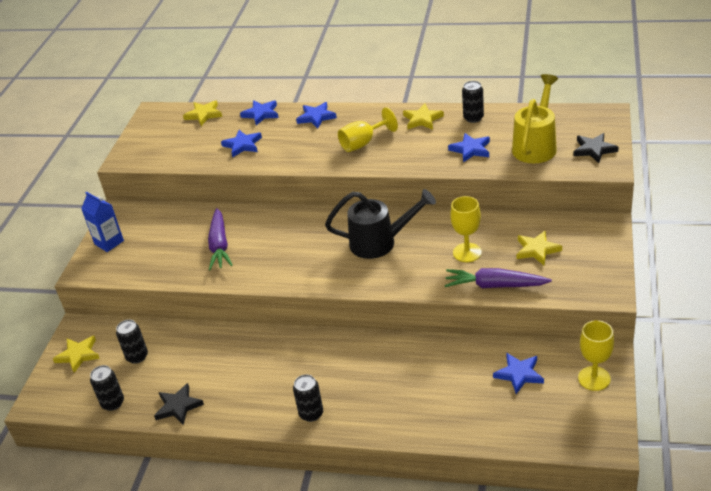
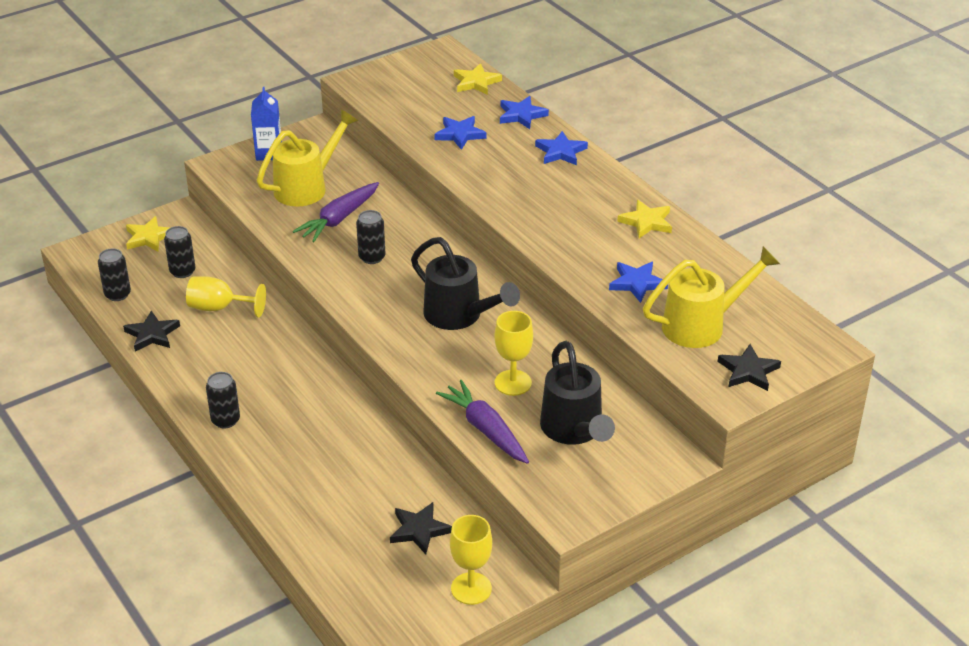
camera: 40 degrees right, 0 degrees up
yellow goblet [338,107,398,152] -> yellow goblet moved to [186,276,266,317]
black can [462,81,484,123] -> black can moved to [356,210,385,264]
blue star [493,353,544,394] -> black star [390,502,452,554]
yellow star [516,231,562,265] -> black watering can [540,341,615,445]
none -> yellow watering can [257,109,358,206]

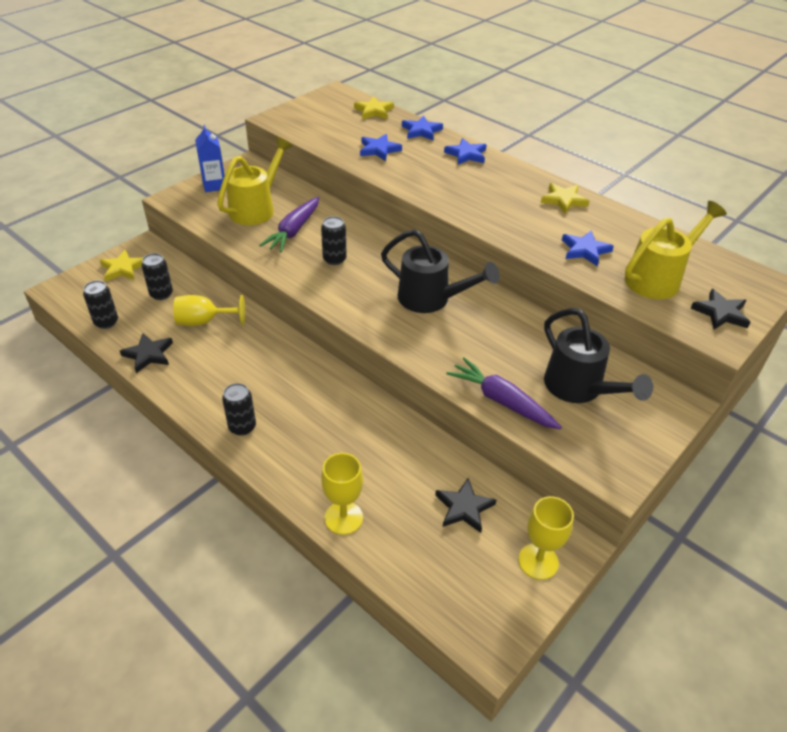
camera: 15 degrees left, 5 degrees up
yellow goblet [494,311,533,396] -> yellow goblet moved to [321,453,363,535]

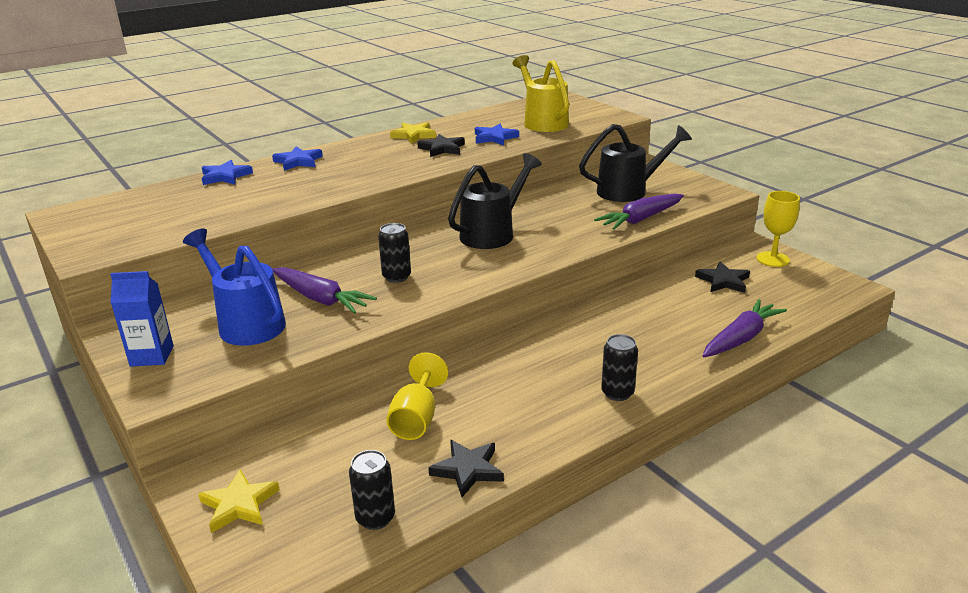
camera: 75 degrees left, 15 degrees down
black can [142,253,173,300] -> none
yellow watering can [217,137,293,225] -> blue watering can [183,228,286,346]
yellow goblet [321,453,363,535] -> purple carrot [703,299,787,357]
yellow star [354,96,394,119] -> none
blue star [360,134,402,161] -> none
black star [691,289,751,330] -> black star moved to [417,134,465,157]

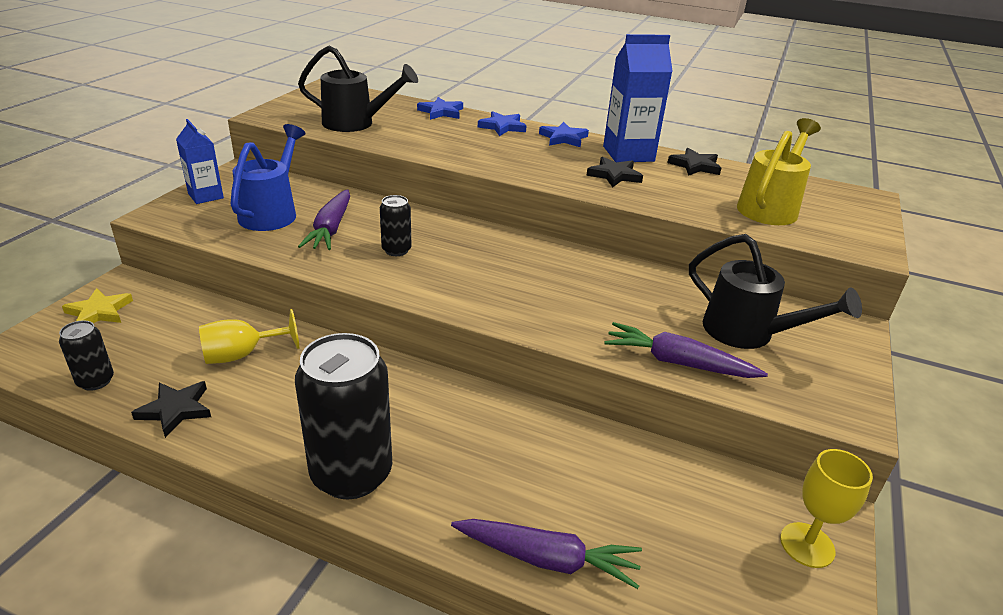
camera: 55 degrees right, 5 degrees up
yellow star [390,122,436,144] -> blue carton [603,34,673,162]
black watering can [448,153,542,249] -> black watering can moved to [298,45,418,132]
blue star [475,124,519,145] -> blue star moved to [539,122,589,147]
black can [601,334,638,401] -> black can [295,333,392,499], size x2.07
black star [695,262,750,293] -> black star moved to [667,148,721,176]

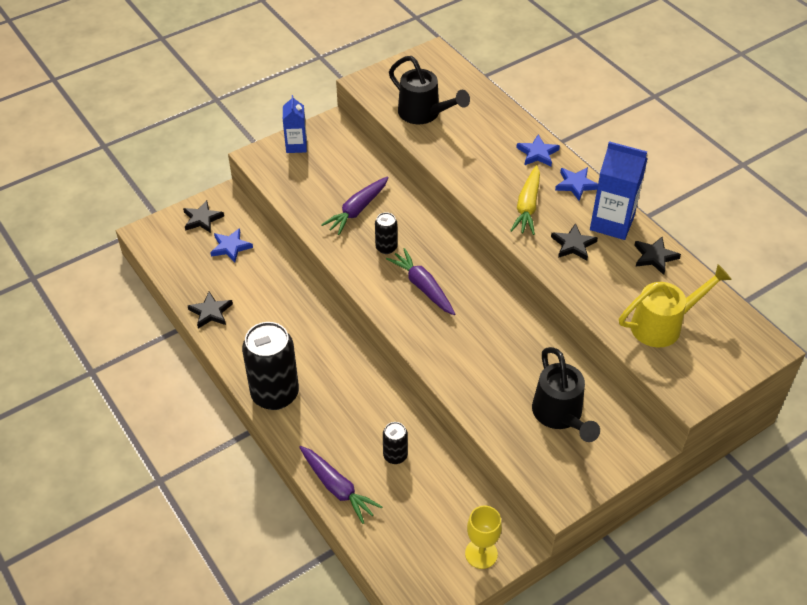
camera: 35 degrees right, 15 degrees up
black can [59,320,114,391] -> black can moved to [383,422,408,464]
yellow star [62,288,133,323] -> black star [183,200,224,233]
yellow goblet [199,309,299,364] -> none
blue watering can [231,124,305,231] -> none
blue star [417,97,463,120] -> blue star moved to [210,228,253,263]
purple carrot [604,322,768,378] -> purple carrot moved to [386,248,455,315]
none -> yellow carrot [510,165,540,235]

